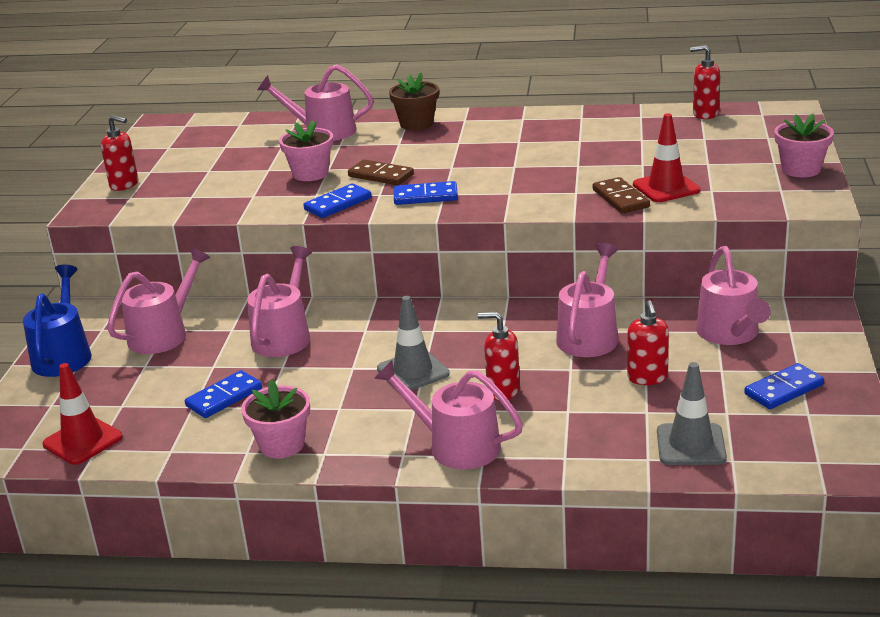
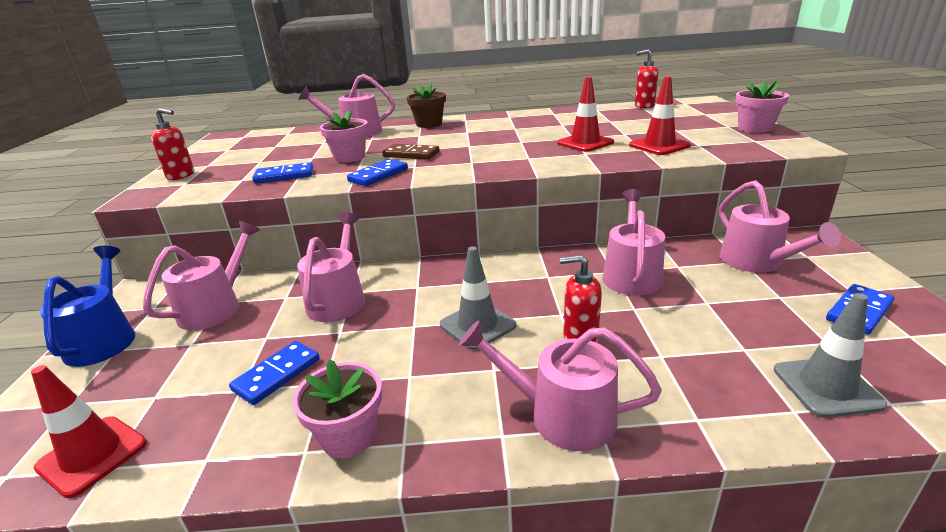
camera: 10 degrees left, 0 degrees up
blue domino [394,181,458,205] -> blue domino moved to [252,162,313,184]
brown domino [593,177,650,213] -> none
red soap dispenser [627,300,669,385] -> none
none -> red traffic cone [557,77,614,152]

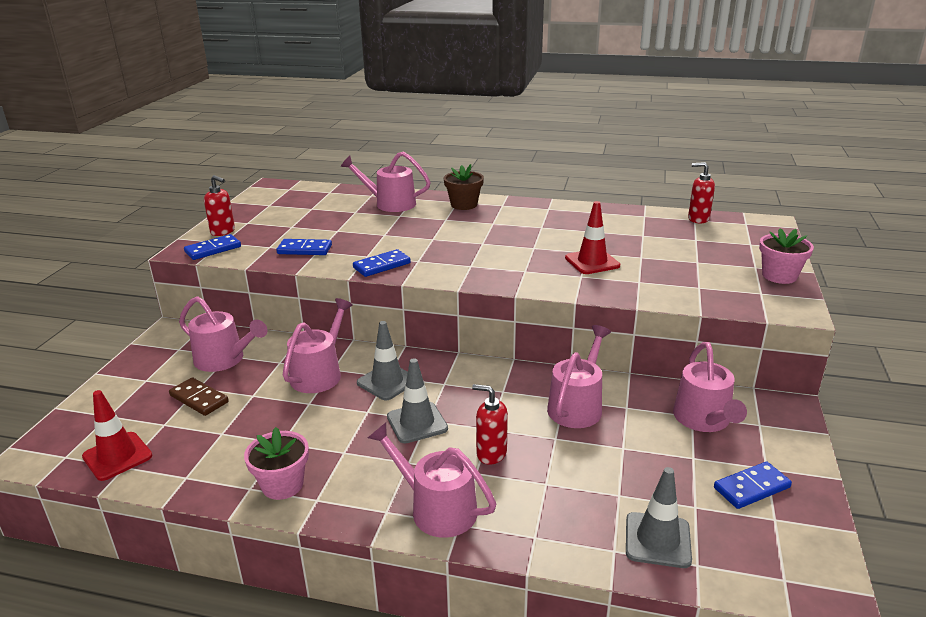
camera: 15 degrees right, 0 degrees up
blue watering can [40,246,135,367] -> none
pink watering can [143,221,260,330] -> pink watering can turned 75 degrees clockwise [179,296,267,372]
blue domino [229,341,320,405] -> blue domino moved to [184,234,241,260]
pink flower pot [320,109,368,163] -> none
brown domino [382,144,439,160] -> brown domino moved to [169,377,229,416]
red traffic cone [629,76,691,155] -> none
none -> grey traffic cone [357,321,408,400]

